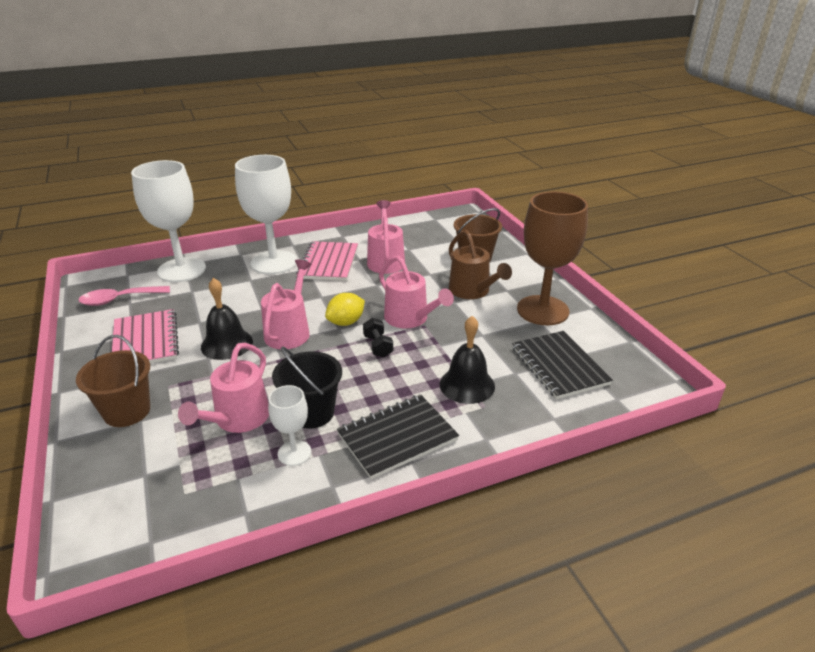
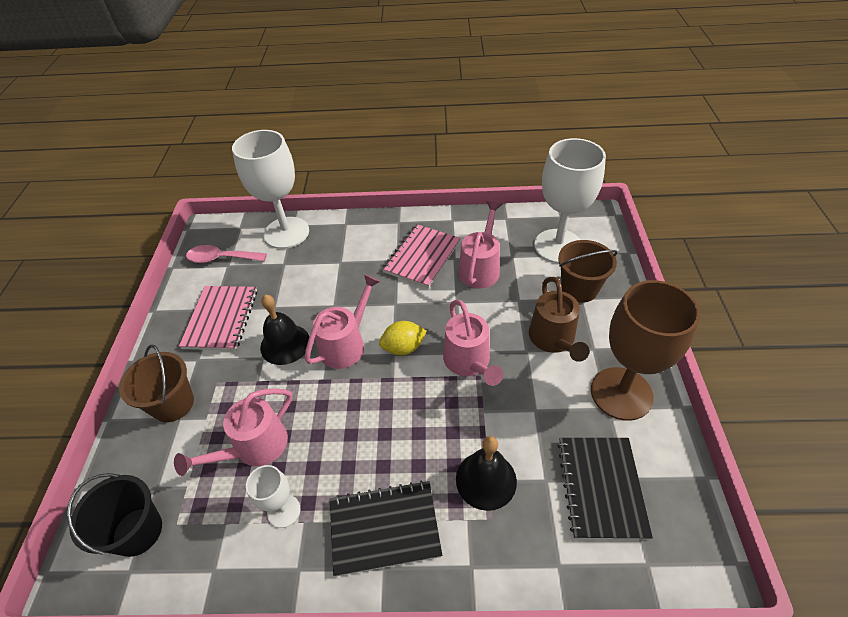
camera: 25 degrees right, 15 degrees up
white goblet [235,155,297,274] -> white goblet moved to [534,138,606,263]
black bucket [272,346,342,429] -> black bucket moved to [67,473,162,557]
black dumbbell [363,318,393,358] -> none

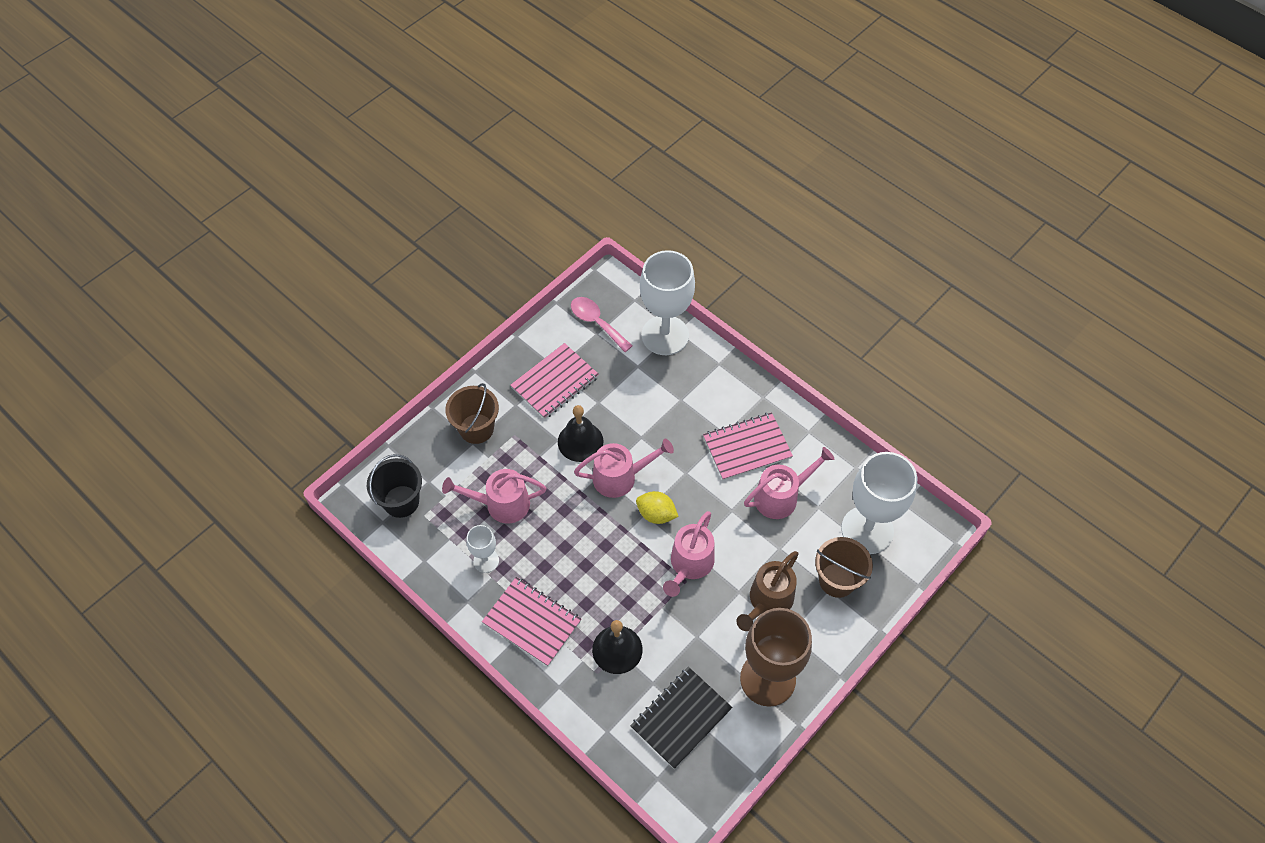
camera: 40 degrees right, 10 degrees up
black notebook [330,481,442,577] -> pink notebook [482,577,581,666]

